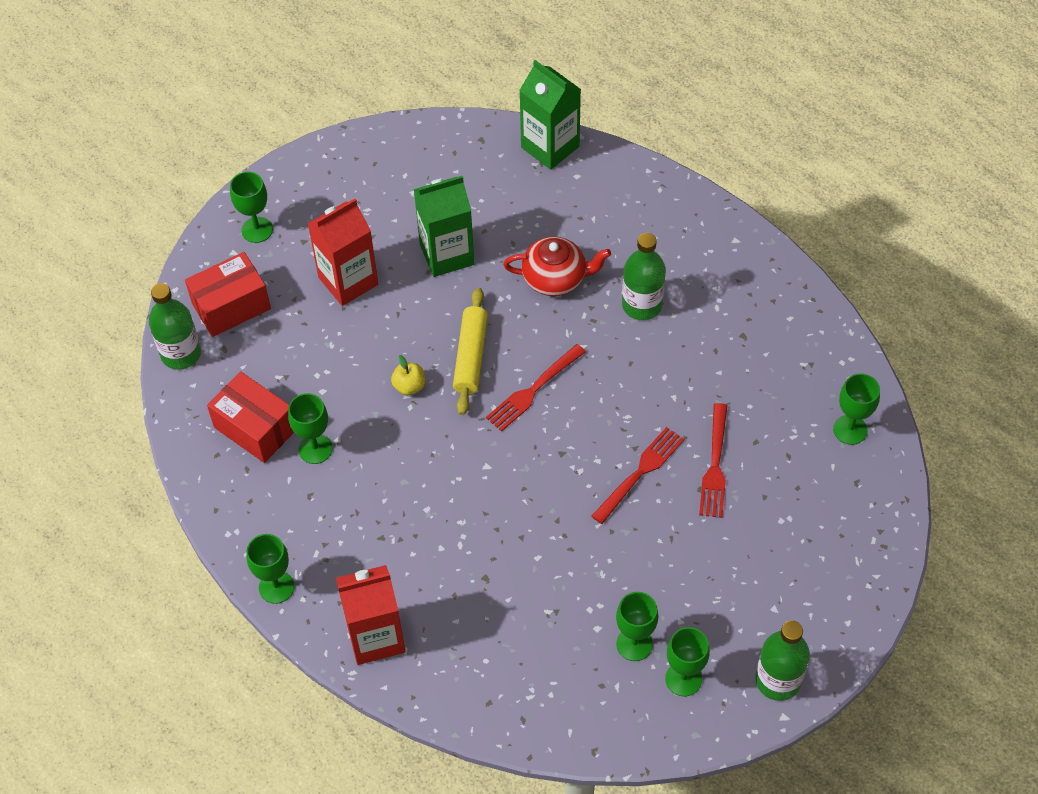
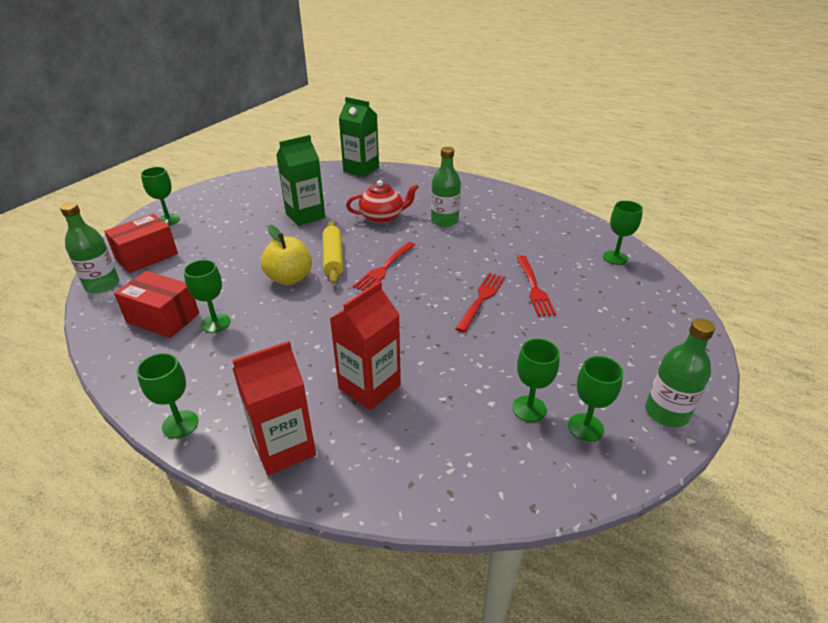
camera: 15 degrees left, 20 degrees down
red carton [308,199,378,306] -> red carton moved to [330,281,401,410]
yellow apple [391,355,425,395] -> yellow apple [261,225,312,285], size x1.85

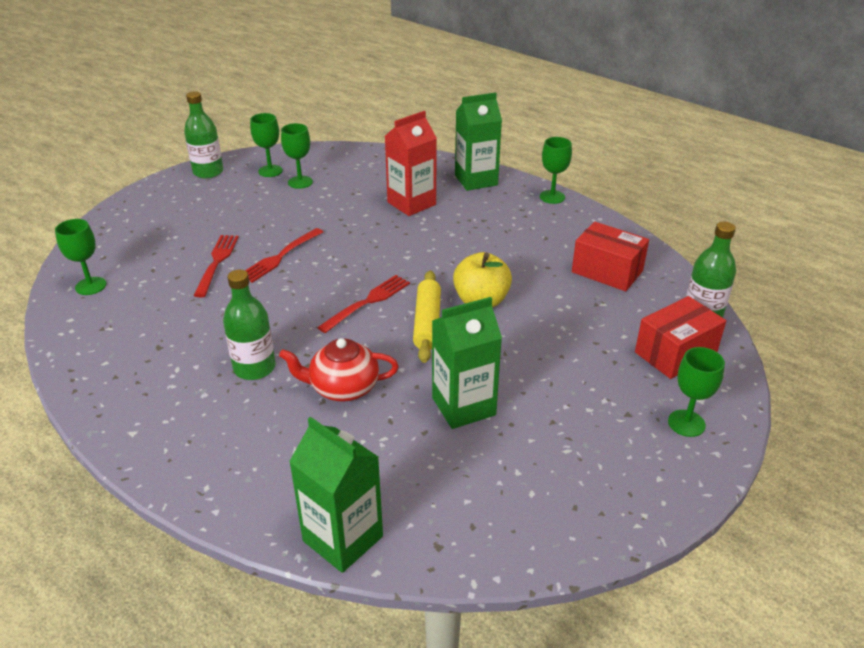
camera: 170 degrees left, 0 degrees up
green goblet [184,260,230,333] -> none
red carton [232,341,316,476] -> green carton [455,92,502,191]

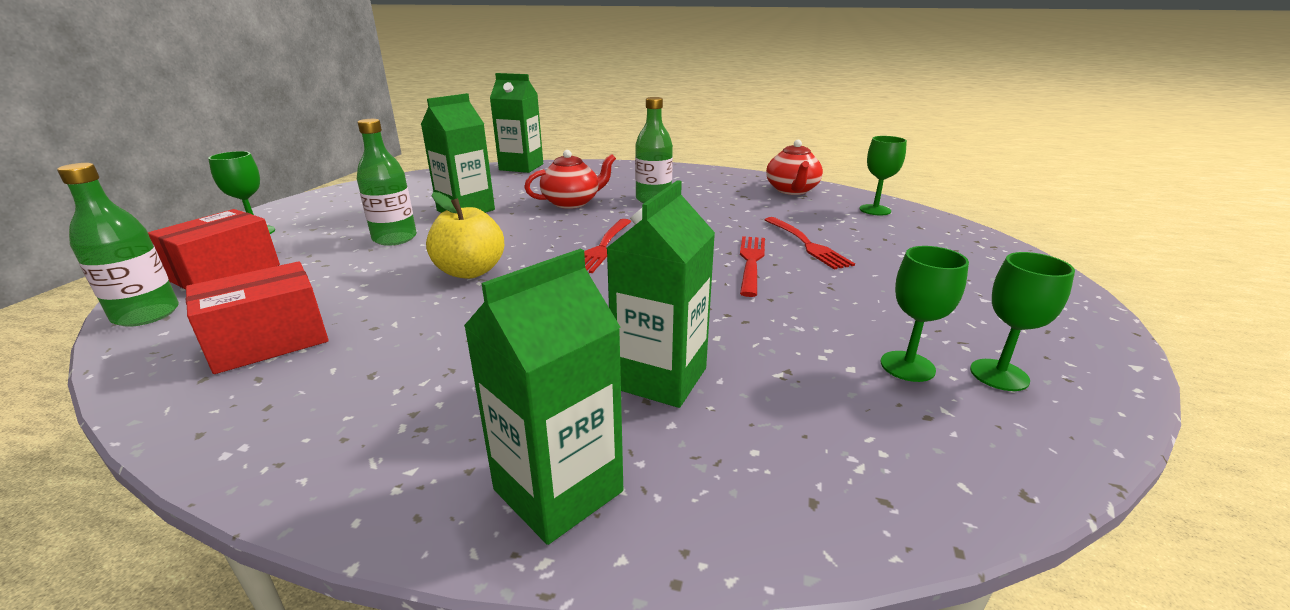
camera: 155 degrees right, 10 degrees down
green bottle [184,91,223,179] -> green bottle moved to [357,119,417,246]
red carton [385,111,437,216] -> green carton [607,180,715,408]
yellow rolling pin [413,271,441,363] -> none
green goblet [540,137,572,204] -> none
red box [572,222,649,291] -> red box turned 45 degrees counterclockwise [186,261,329,374]
none -> red teapot [766,140,823,195]

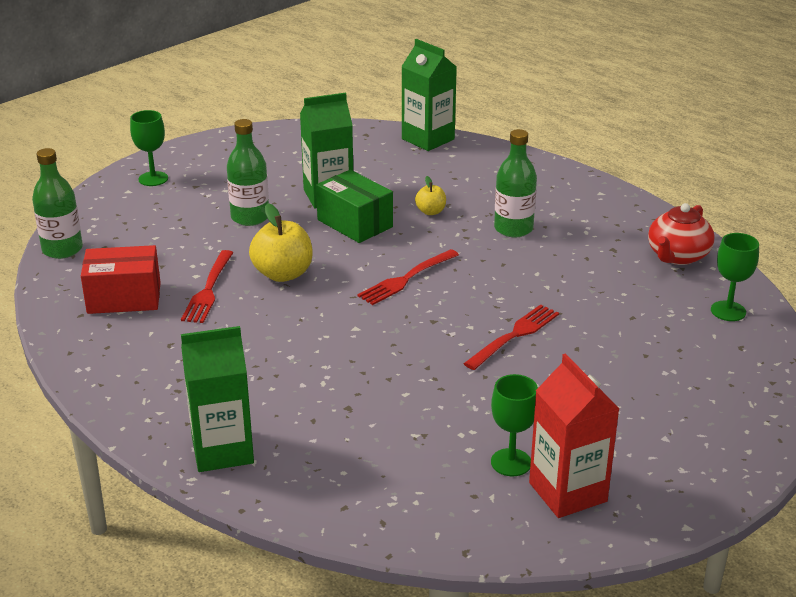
camera: 30 degrees right, 5 degrees up
red box [148,209,280,289] -> none
red teapot [524,150,616,209] -> yellow apple [415,176,446,215]
green carton [607,180,715,408] -> none
red fork [765,217,855,270] -> red fork moved to [181,250,233,323]
green goblet [970,252,1075,391] -> red carton [529,353,619,518]
none -> green box [316,170,393,243]

